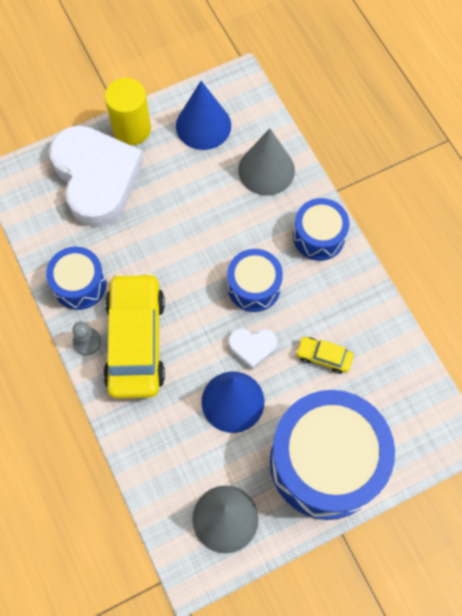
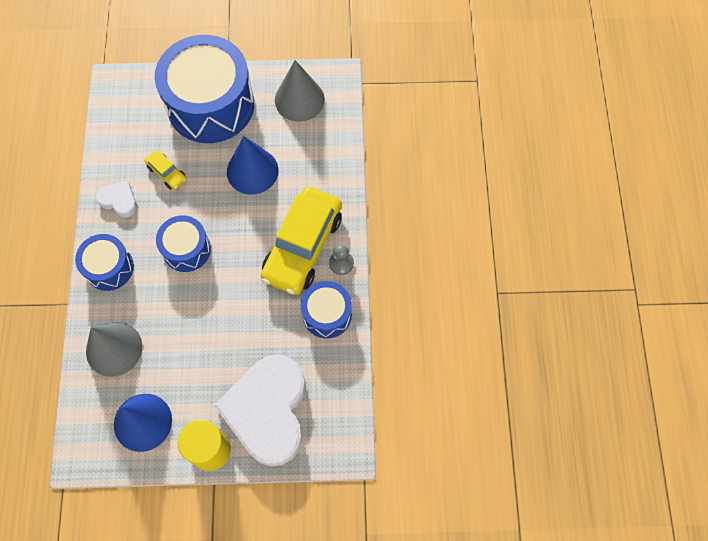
camera: 155 degrees left, 0 degrees up
white heart [228,328,278,370] -> white heart moved to [96,181,137,217]

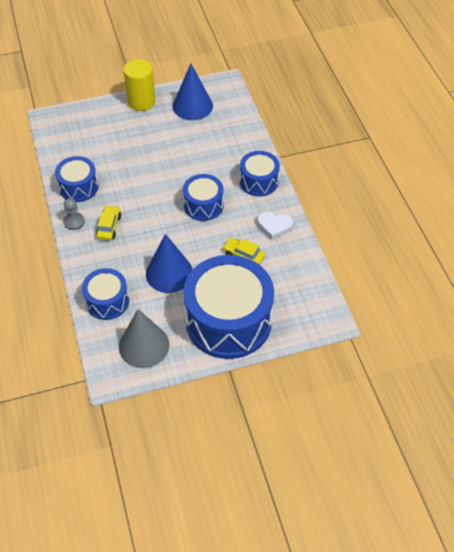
camera: 165 degrees right, 15 degrees down
grey cone [86,322,142,377] -> none
white heart [214,354,306,466] -> none
yellow car [261,187,342,295] -> yellow car [96,205,121,240], size x0.44
none -> blue drum [82,268,129,320]

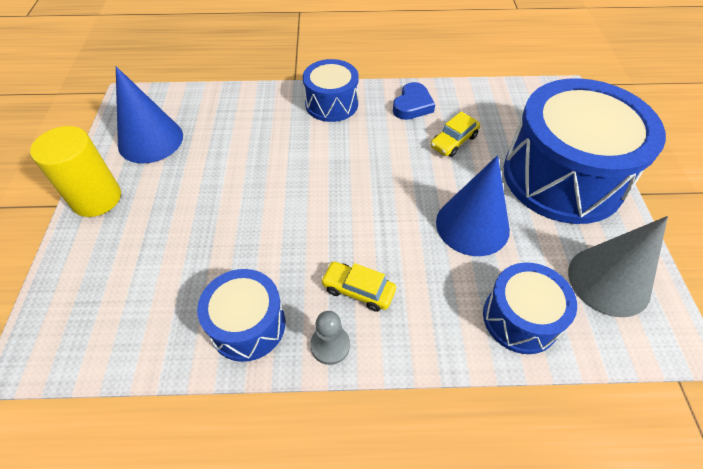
camera: 75 degrees left, 0 degrees up
blue drum [183,174,224,221] -> none
white heart [257,212,293,240] -> blue heart [393,82,435,120]

